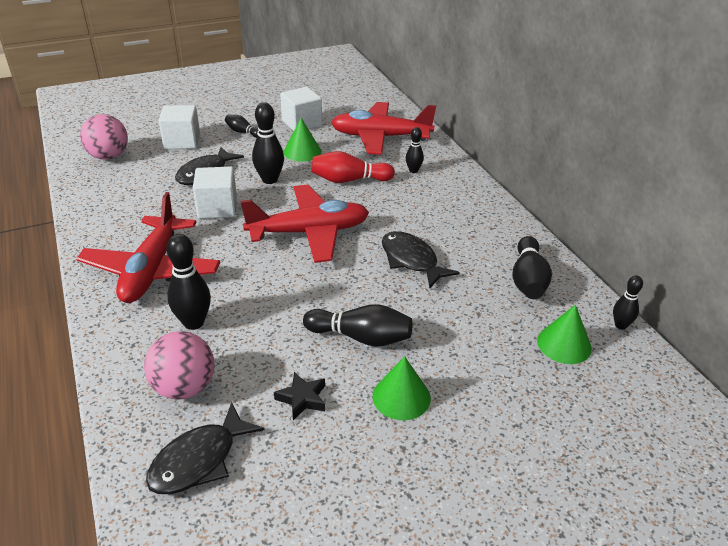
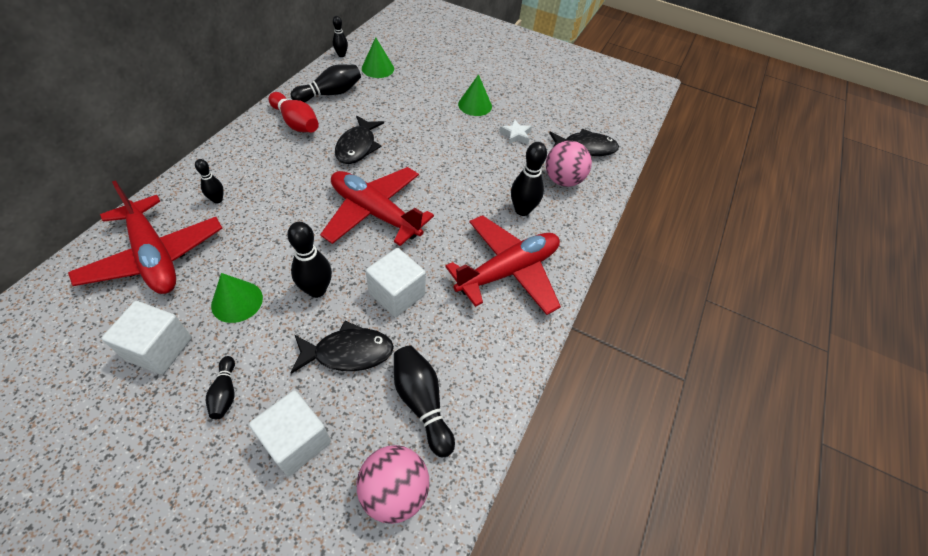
camera: 135 degrees left, 15 degrees up
black star [274,372,325,420] -> white star [499,119,532,145]
black bowling pin [303,304,412,347] -> black bowling pin moved to [394,346,455,458]
red bowling pin [312,151,395,183] -> red bowling pin moved to [269,92,319,132]

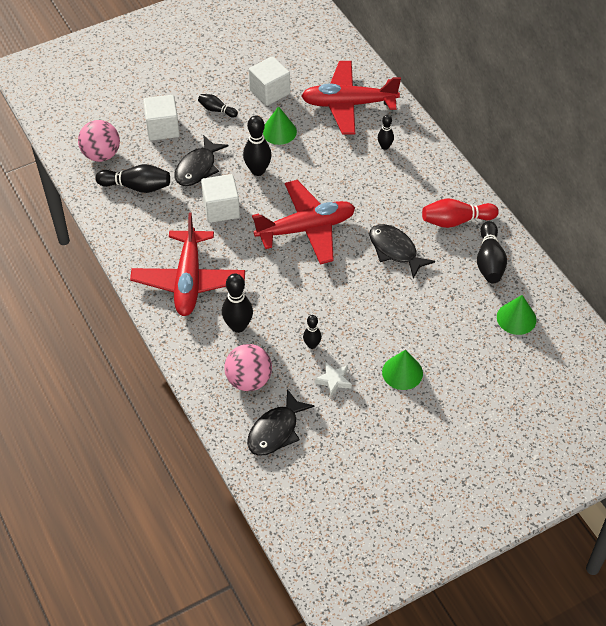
camera: 130 degrees right, 0 degrees up
black bowling pin [333,16,348,57] -> black bowling pin moved to [303,315,322,349]

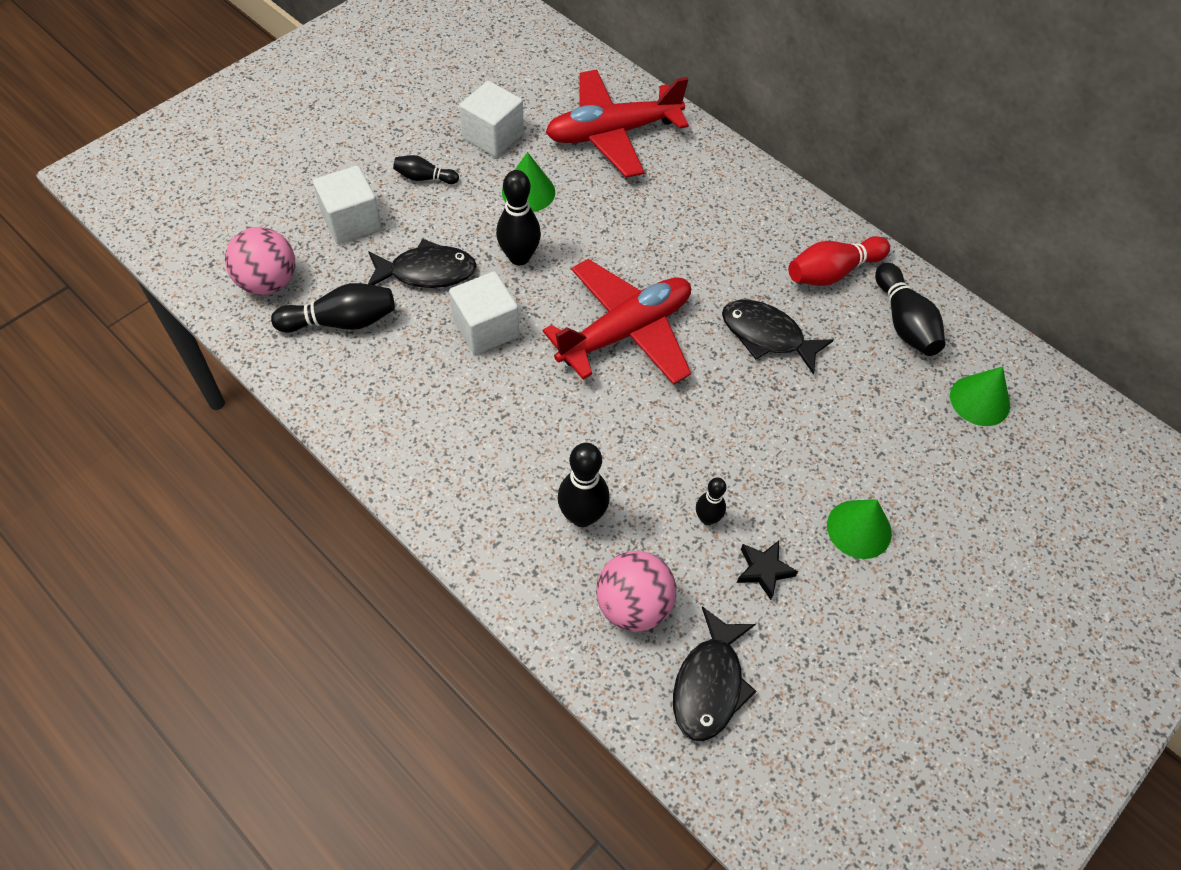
camera: 20 degrees left, 5 degrees up
red plane [130,213,245,316] -> none
black fish [175,135,228,186] -> black fish turned 105 degrees counterclockwise [368,239,477,288]
white star [315,362,352,397] -> black star [737,541,798,600]
black bowling pin [378,115,394,150] -> none

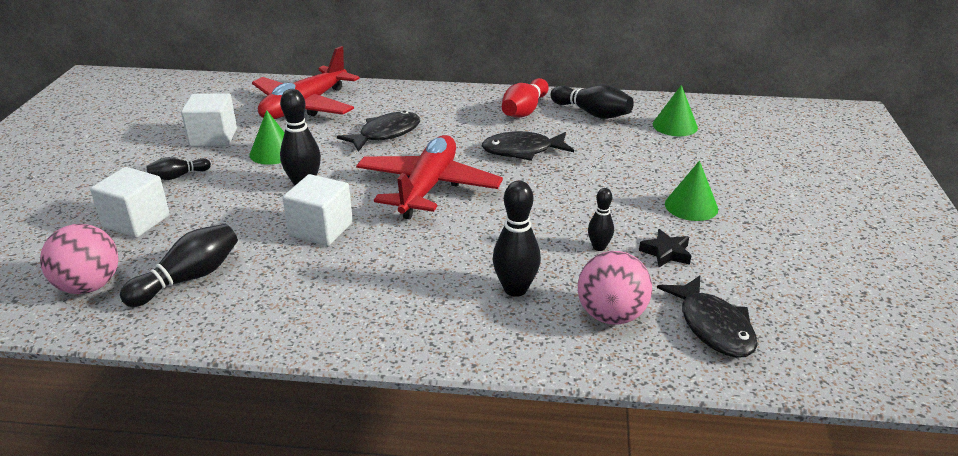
camera: 35 degrees left, 25 degrees down
black fish [368,239,477,288] -> black fish moved to [337,111,420,152]

